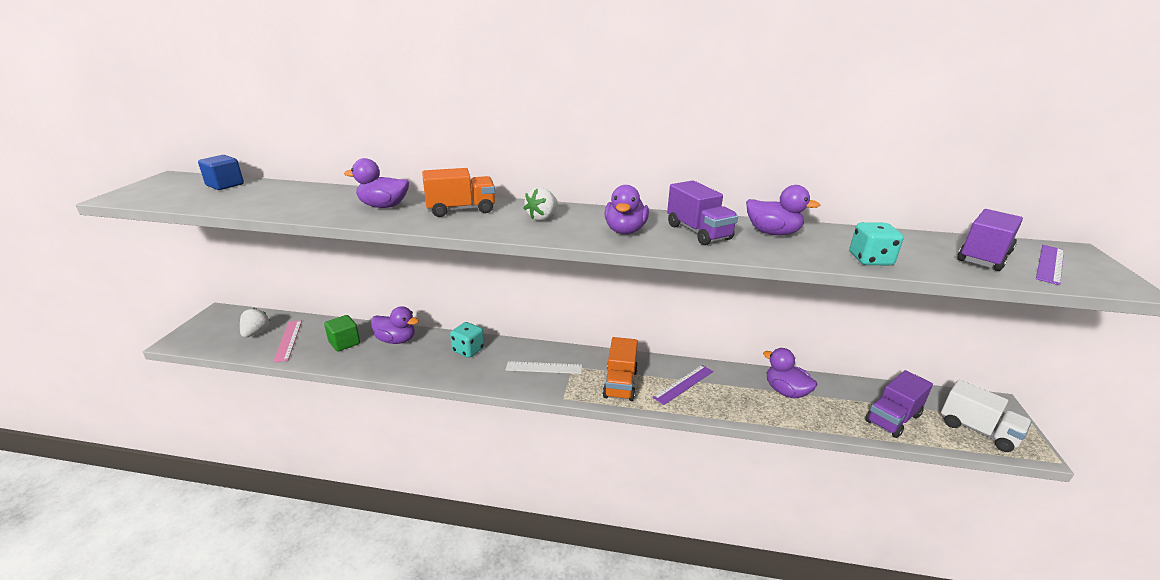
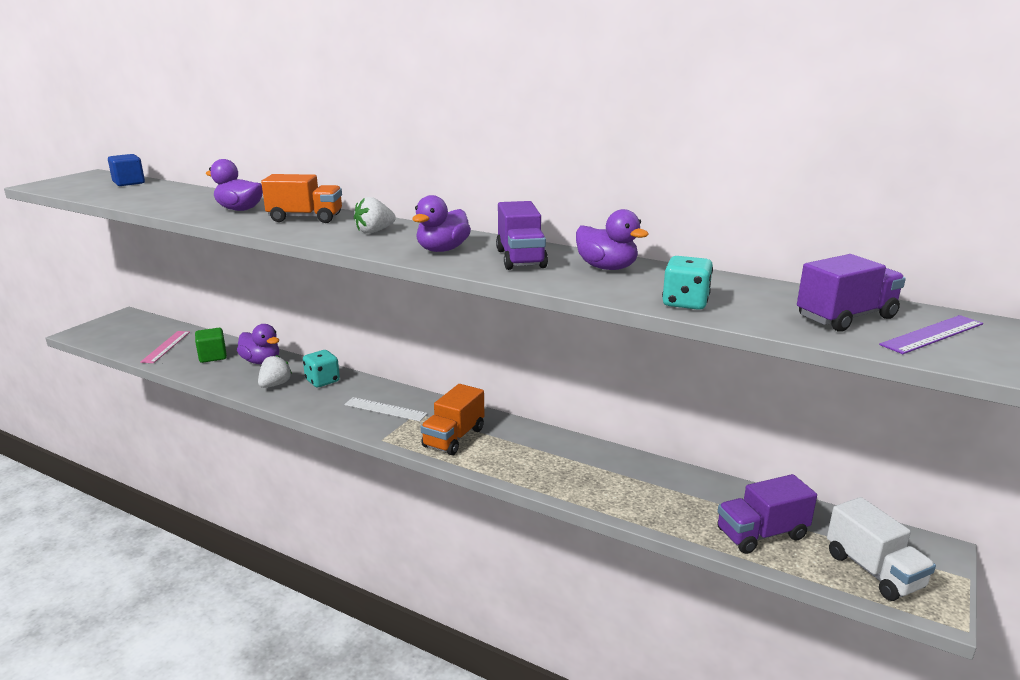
camera: 20 degrees right, 5 degrees down
white strawberry [240,308,270,338] -> white strawberry moved to [258,355,292,388]
purple ruler [653,365,713,405] -> none
purple duck [763,348,818,398] -> none

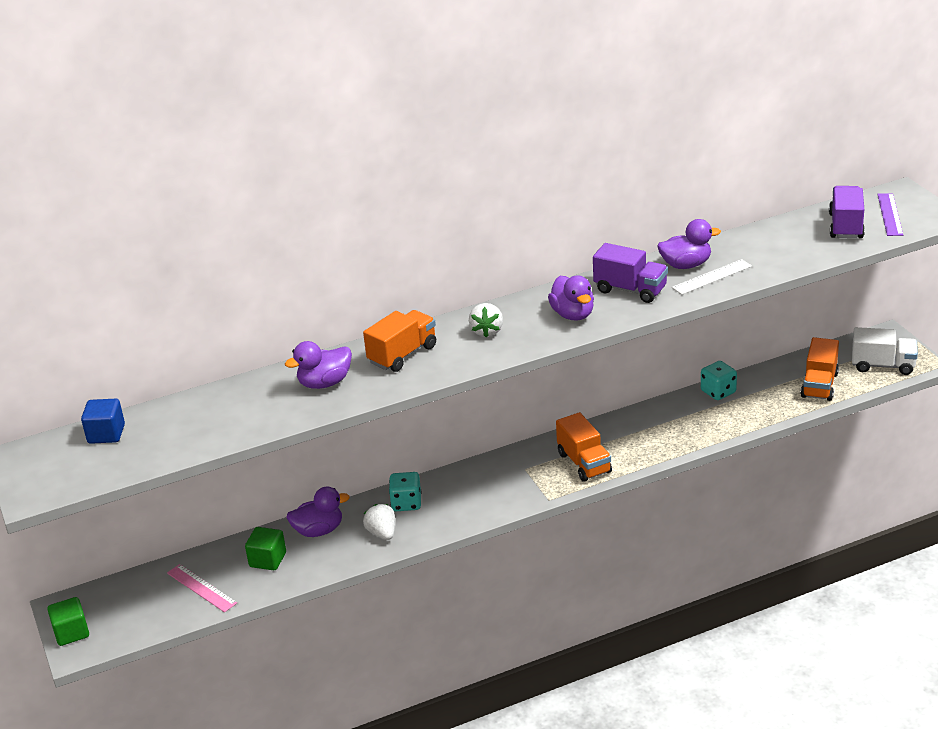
camera: 50 degrees left, 10 degrees up
white ruler [344,397,428,421] -> white ruler moved to [672,259,752,295]
turquoise dice [662,256,713,310] -> turquoise dice moved to [701,361,737,400]
purple truck [717,474,817,554] -> orange truck [800,337,839,401]
none -> green cube [47,597,89,646]

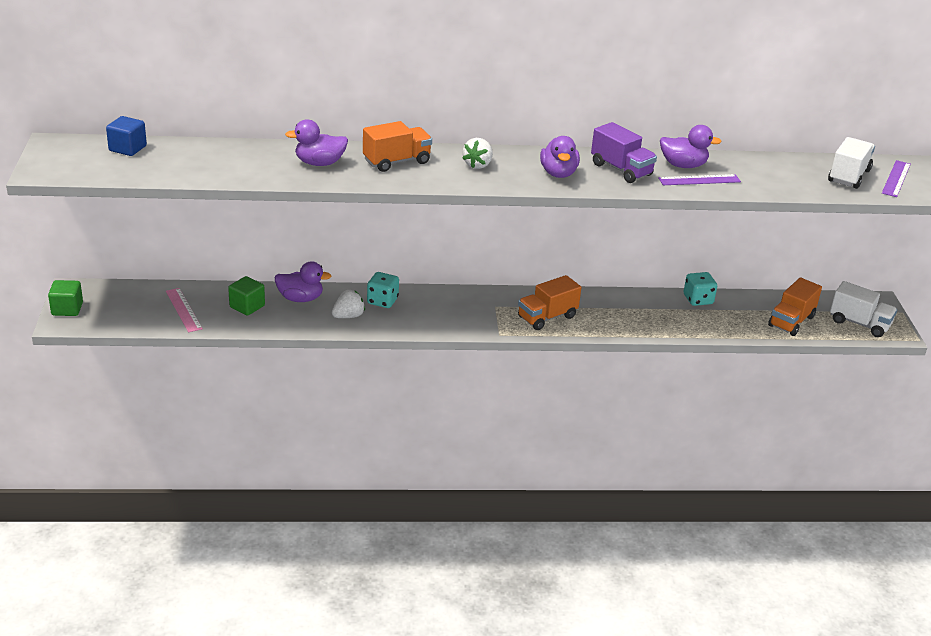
camera: 15 degrees right, 0 degrees up
white strawberry [363,504,395,540] -> white strawberry turned 60 degrees clockwise [332,290,365,318]
orange truck [556,412,612,482] -> orange truck turned 60 degrees clockwise [518,275,582,330]
white ruler [672,259,752,295] -> purple ruler [658,174,741,185]
purple truck [829,186,865,239] -> white truck [828,137,875,189]

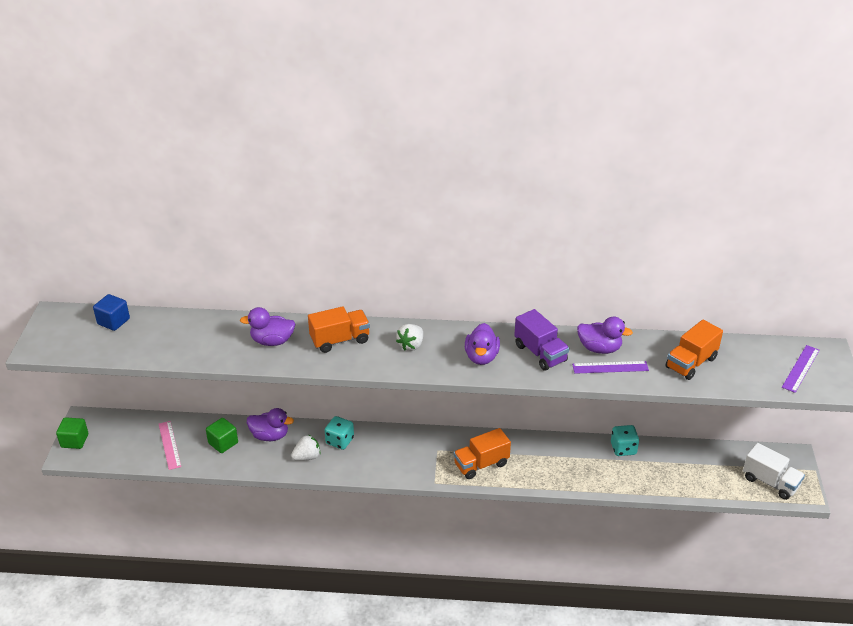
camera: 10 degrees right, 5 degrees up
orange truck [768,277,822,336] -> orange truck moved to [665,320,723,380]
white truck [828,137,875,189] -> none

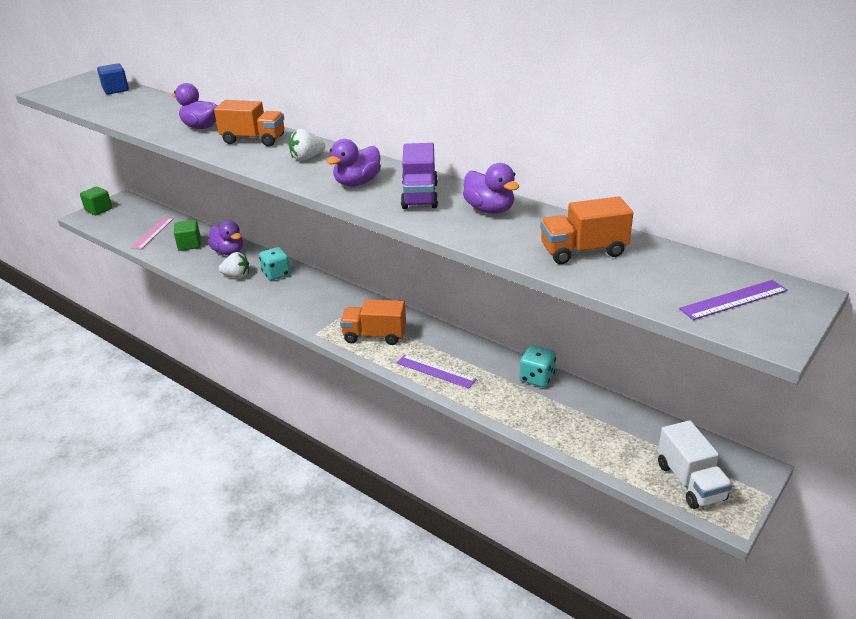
camera: 35 degrees right, 5 degrees down
purple ruler [572,361,649,374] -> purple ruler moved to [397,355,476,389]

